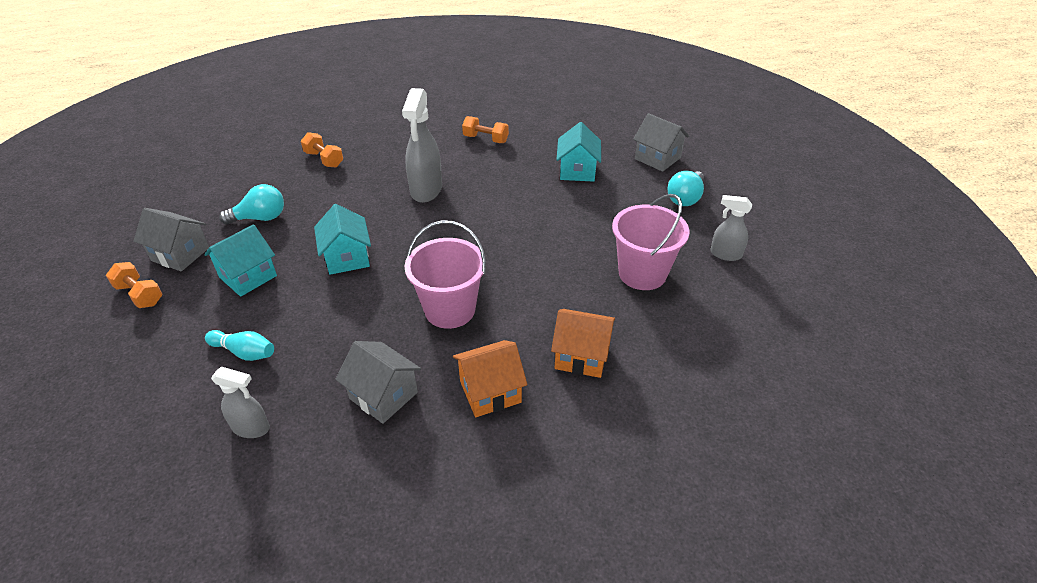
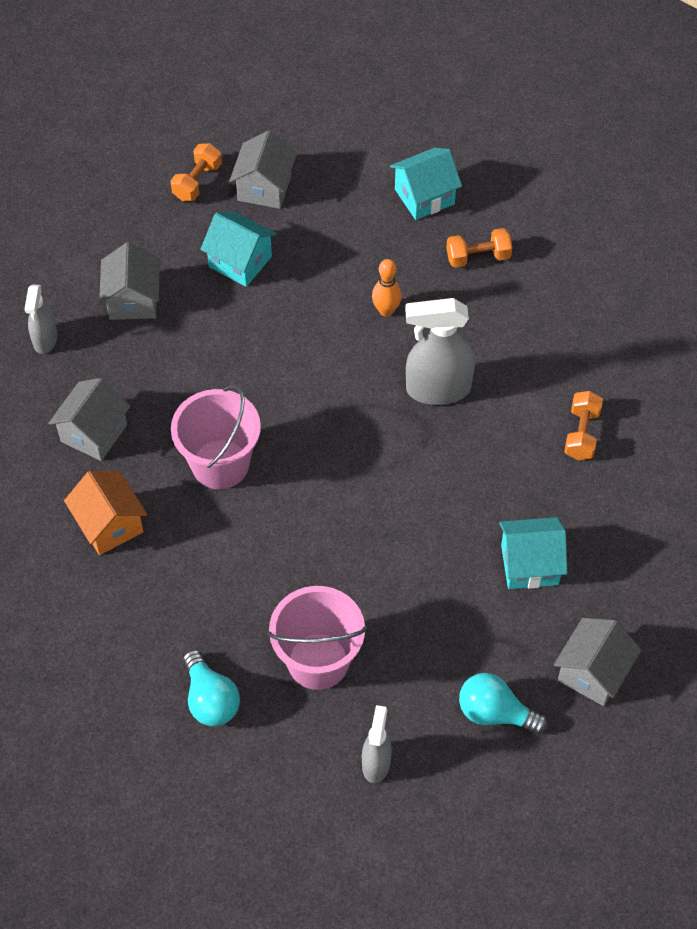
camera: 80 degrees right, 15 degrees up
turquoise bowling pin [205,330,274,361] -> grey house [99,242,160,320]
turquoise light bulb [219,184,284,225] -> turquoise light bulb moved to [183,650,240,726]
orange dumbbell [301,132,343,168] -> orange dumbbell turned 45 degrees clockwise [446,228,512,268]
turquoise house [314,204,371,275] -> turquoise house moved to [390,148,462,220]
orange house [551,309,615,378] -> none
none -> orange bowling pin [372,259,402,317]

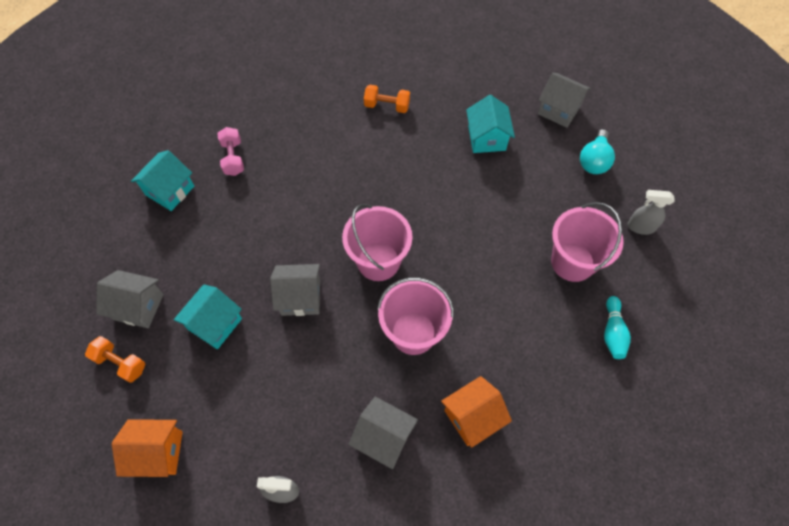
camera: 90 degrees left, 5 degrees up
grey house [99,242,160,320] -> grey house moved to [270,264,320,316]
turquoise light bulb [183,650,240,726] -> turquoise bowling pin [604,296,631,359]
orange bowling pin [372,259,402,317] -> none
turquoise house [390,148,462,220] -> turquoise house turned 60 degrees clockwise [131,150,194,211]
grey spray bottle [405,298,475,405] -> none
orange dumbbell [446,228,512,268] -> pink dumbbell [217,127,244,176]
none -> orange house [112,419,183,477]
none -> pink bucket [342,204,412,281]

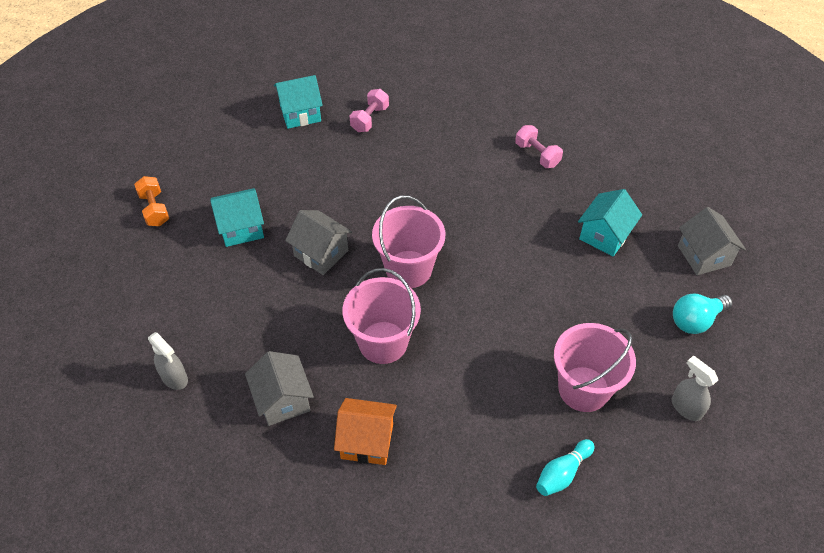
camera: 40 degrees right, 10 degrees down
grey house [96,270,164,328] -> none
orange house [112,419,183,477] -> none
orange dumbbell [364,85,410,113] -> pink dumbbell [515,125,563,168]

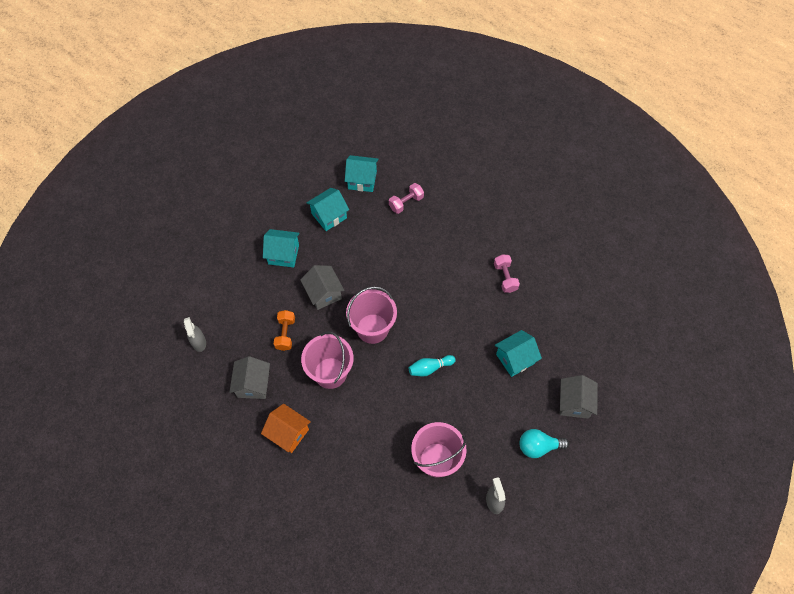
camera: 25 degrees right, 10 degrees up
orange dumbbell [134,176,169,226] -> orange dumbbell moved to [274,310,295,351]
turquoise bowling pin [536,439,594,496] -> turquoise bowling pin moved to [409,355,456,377]
none -> turquoise house [306,188,349,231]

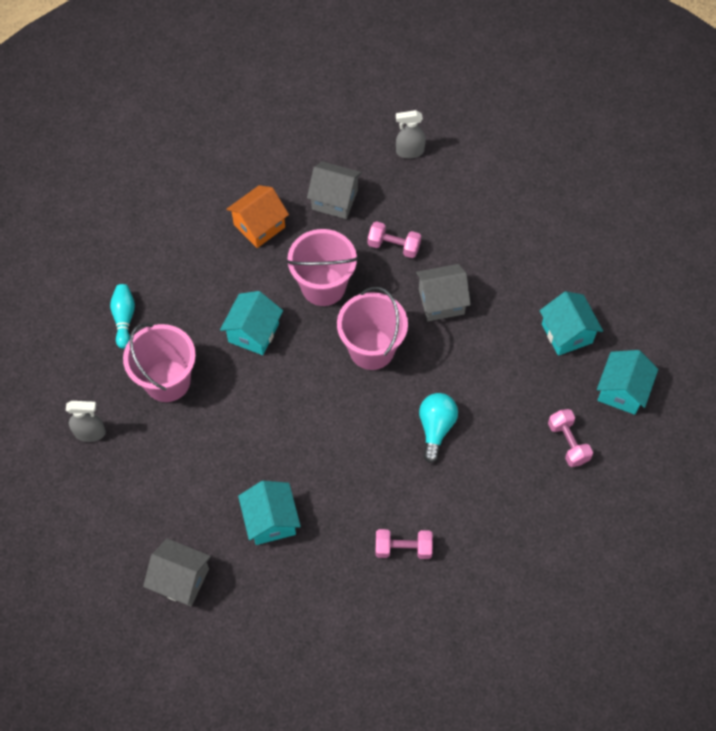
camera: 105 degrees right, 0 degrees up
turquoise house [263,229,300,268] -> turquoise house moved to [220,291,283,355]
orange dumbbell [274,310,295,351] -> pink dumbbell [368,221,421,258]
turquoise bowling pin [409,355,456,377] -> turquoise bowling pin moved to [110,284,135,349]
turquoise light bulb [520,429,569,458] -> turquoise light bulb moved to [419,393,458,463]

